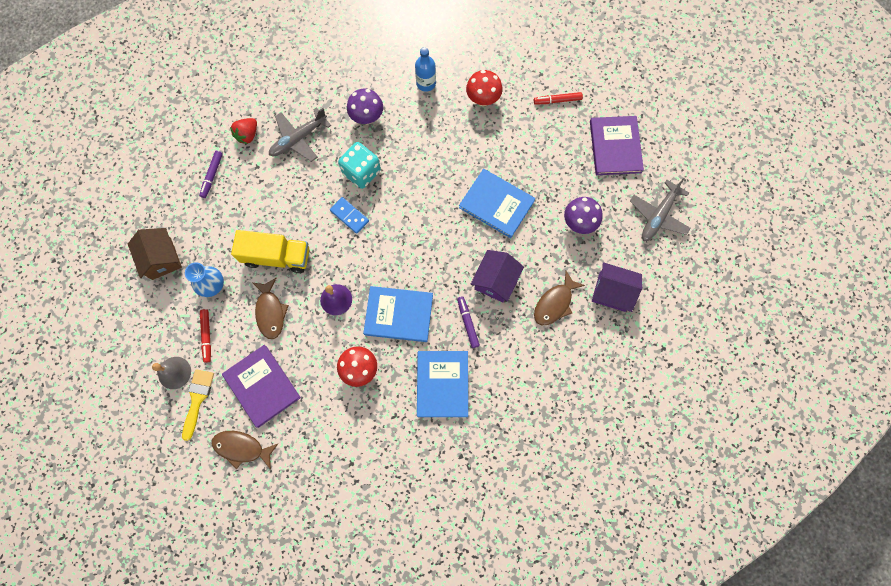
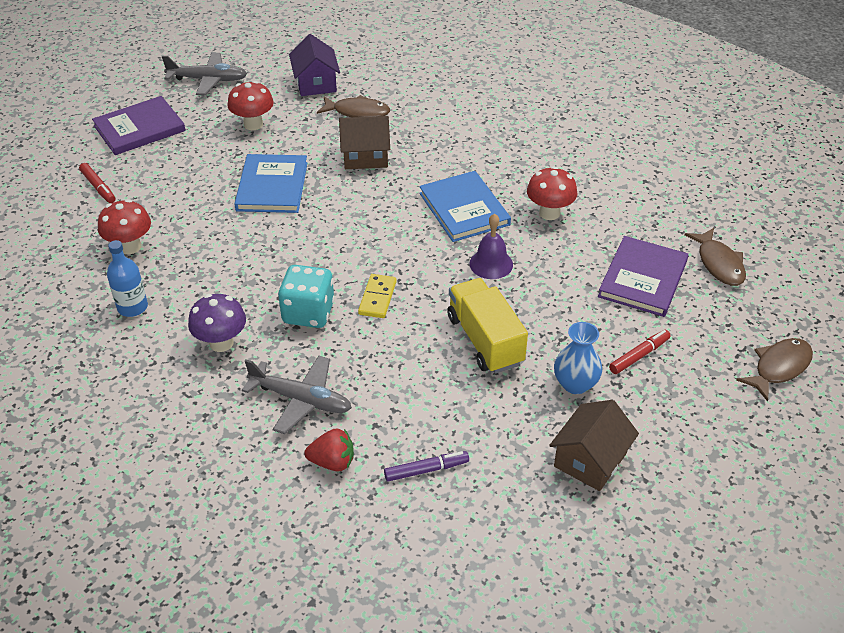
camera: 120 degrees left, 30 degrees down
grey bell [152,357,191,389] -> none
yellow brush [182,369,214,441] -> none
brown fish [253,278,289,339] -> brown fish moved to [736,338,813,402]
blue domino [330,197,369,234] -> yellow domino [358,274,397,318]
blue book [417,351,468,417] -> none
purple marker [457,296,480,348] -> none
purple house [471,250,524,303] -> brown house [339,116,390,169]
purple mushroom [564,197,603,234] -> red mushroom [228,81,274,130]

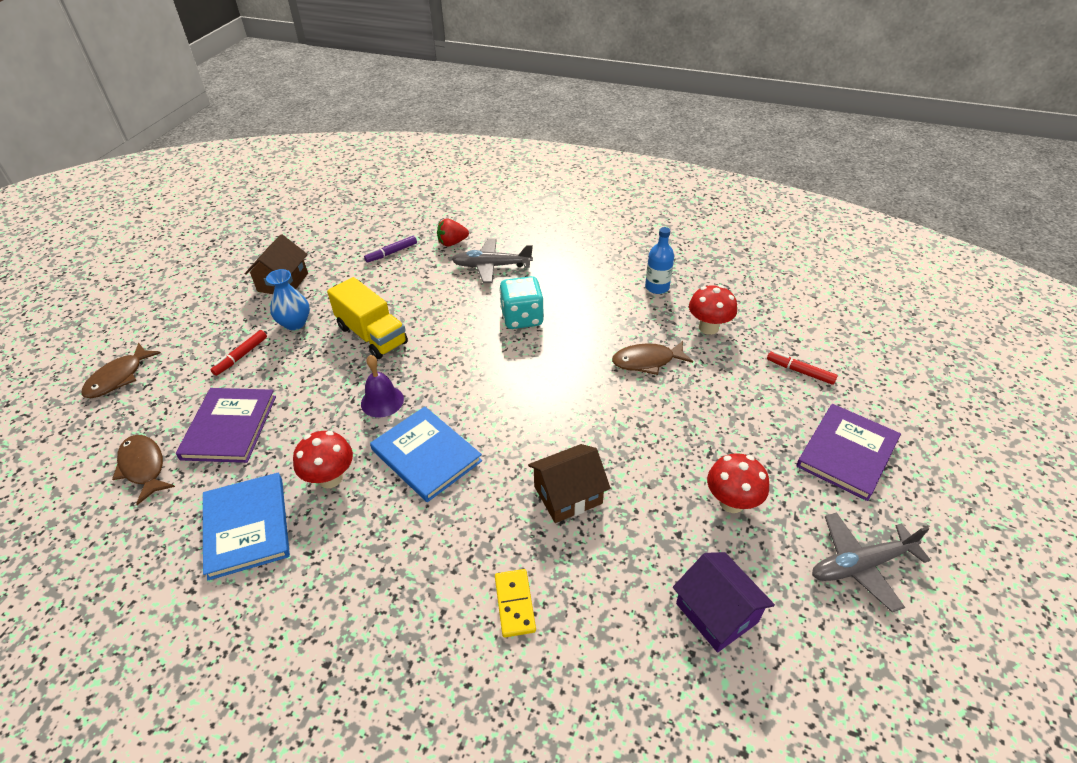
camera: 160 degrees right, 0 degrees up
purple mushroom [188,294,246,352] -> none
blue book [234,154,307,213] -> blue book moved to [203,473,290,580]
brown fish [317,95,390,117] -> brown fish moved to [612,341,693,375]
yellow domino [358,274,397,318] -> yellow domino moved to [495,569,536,637]

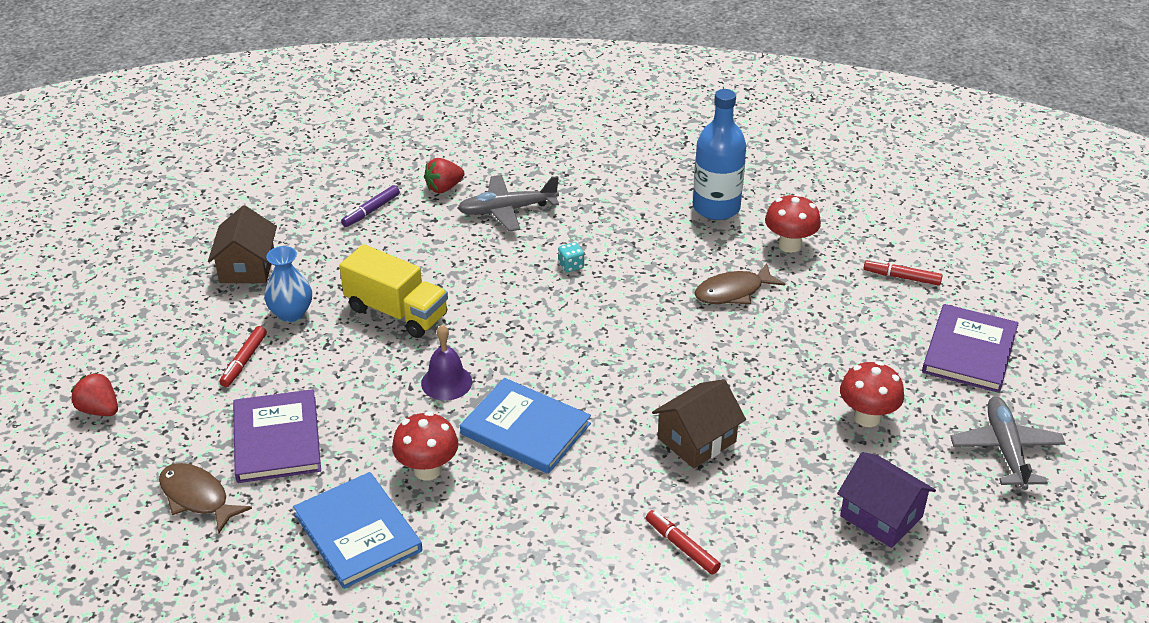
camera: 15 degrees left, 5 degrees down
brown fish [81,343,161,398] -> red strawberry [71,372,118,416]
yellow domino [495,569,536,637] -> red marker [646,510,721,575]
turquoise dice [499,276,544,329] -> turquoise dice [558,242,584,272], size x0.46
blue bottle [645,227,674,294] -> blue bottle [693,89,746,220], size x1.61
grey plane [812,512,931,612] -> grey plane turned 120 degrees clockwise [950,397,1066,490]

